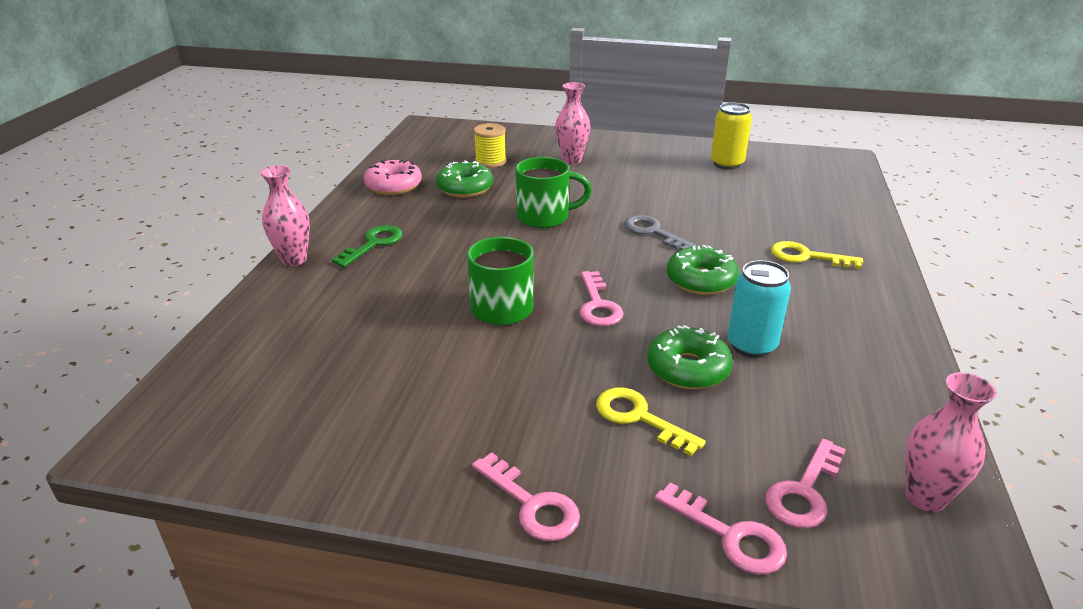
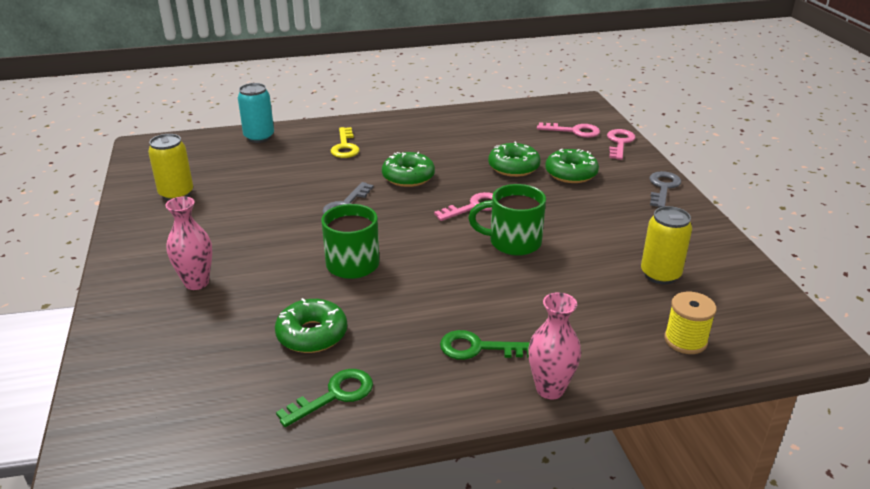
camera: 115 degrees left, 0 degrees up
pink donut [364,159,422,195] -> green key [276,369,373,427]
pink key [472,452,580,541] -> grey key [649,171,681,208]
yellow spool [474,123,506,168] -> yellow spool moved to [664,292,717,354]
yellow key [596,387,706,456] -> green donut [545,149,599,183]
turquoise can [727,260,791,358] -> turquoise can moved to [238,83,274,143]
pink vase [905,372,997,512] -> none
none -> yellow can [641,206,692,284]

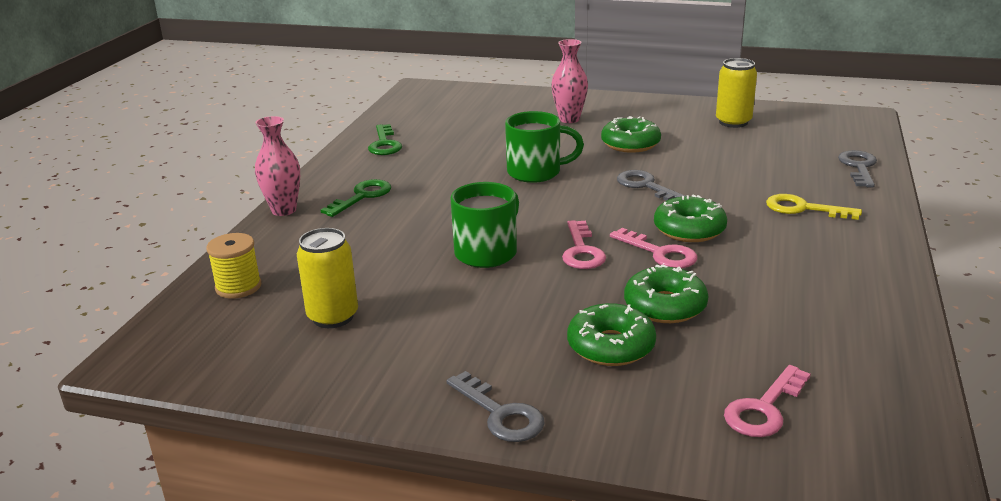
camera: 120 degrees right, 5 degrees down
turquoise can [238,83,274,143] -> grey key [838,150,877,188]
green donut [275,298,347,353] -> green donut moved to [601,116,661,153]
pink key [607,129,635,160] -> pink key moved to [610,228,697,268]

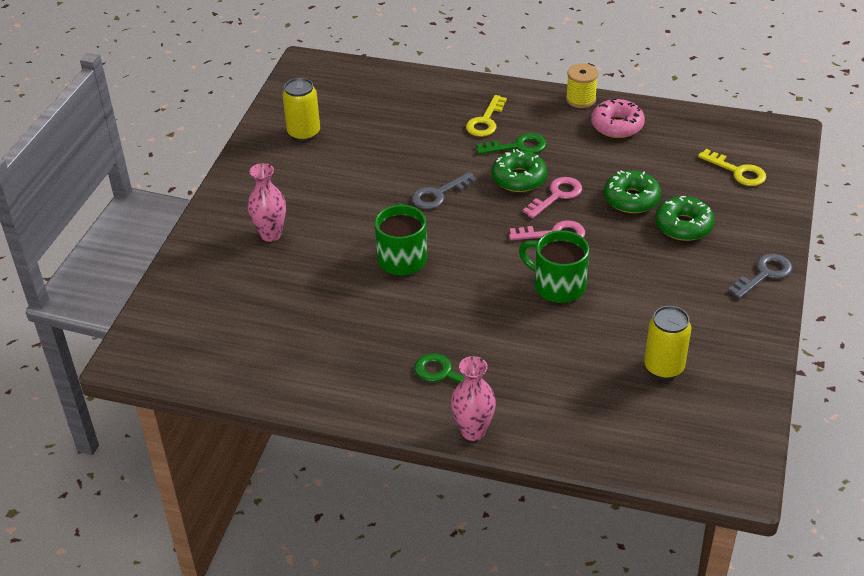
camera: 90 degrees left, 15 degrees up
yellow spool [206,233,261,299] -> yellow spool moved to [566,63,598,108]
green key [368,124,402,155] -> green key moved to [477,133,547,154]
green donut [601,116,661,153] -> none
pink key [724,365,811,437] -> yellow key [698,149,766,186]
grey key [838,150,877,188] -> none
none -> pink donut [591,98,645,138]

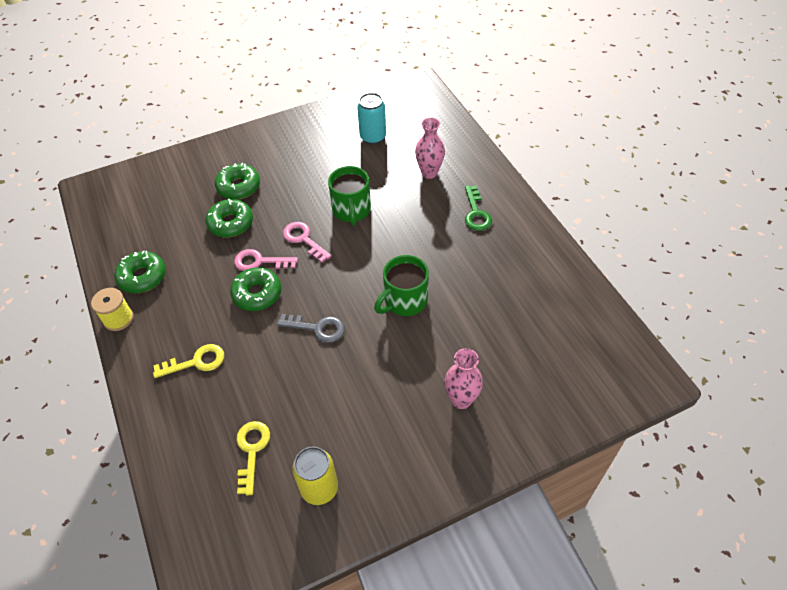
camera: 130 degrees left, 10 degrees up
pink vase [451,356,496,441] -> pink vase moved to [415,117,445,179]
green key [477,133,547,154] -> none
pink donut [591,98,645,138] -> green donut [114,250,166,293]
yellow can [644,306,691,380] -> turquoise can [357,93,386,145]
yellow key [698,149,766,186] -> yellow key moved to [236,421,270,496]
grey key [728,254,792,299] -> none

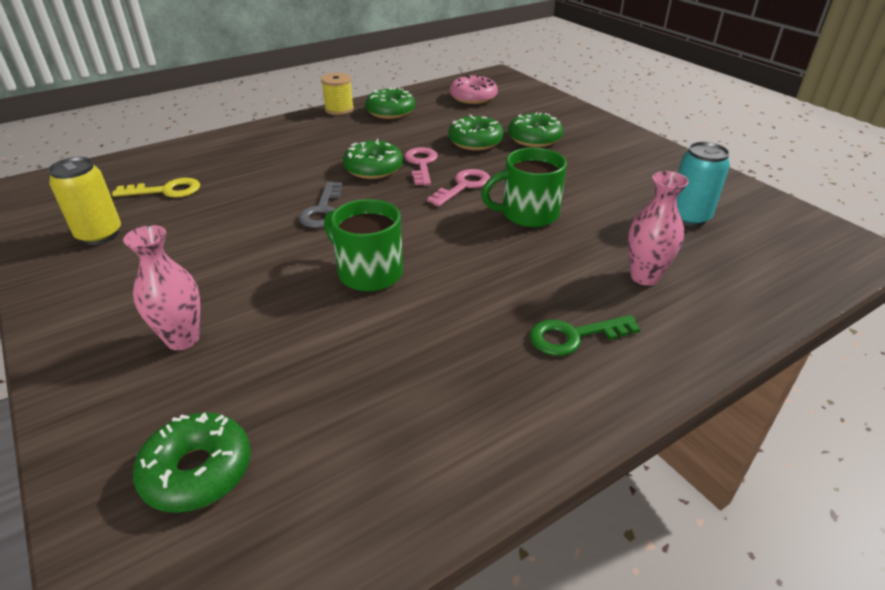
camera: 80 degrees right, 15 degrees down
yellow key [153,344,224,378] -> none
none -> green donut [133,413,251,513]
none -> pink donut [450,75,498,104]

